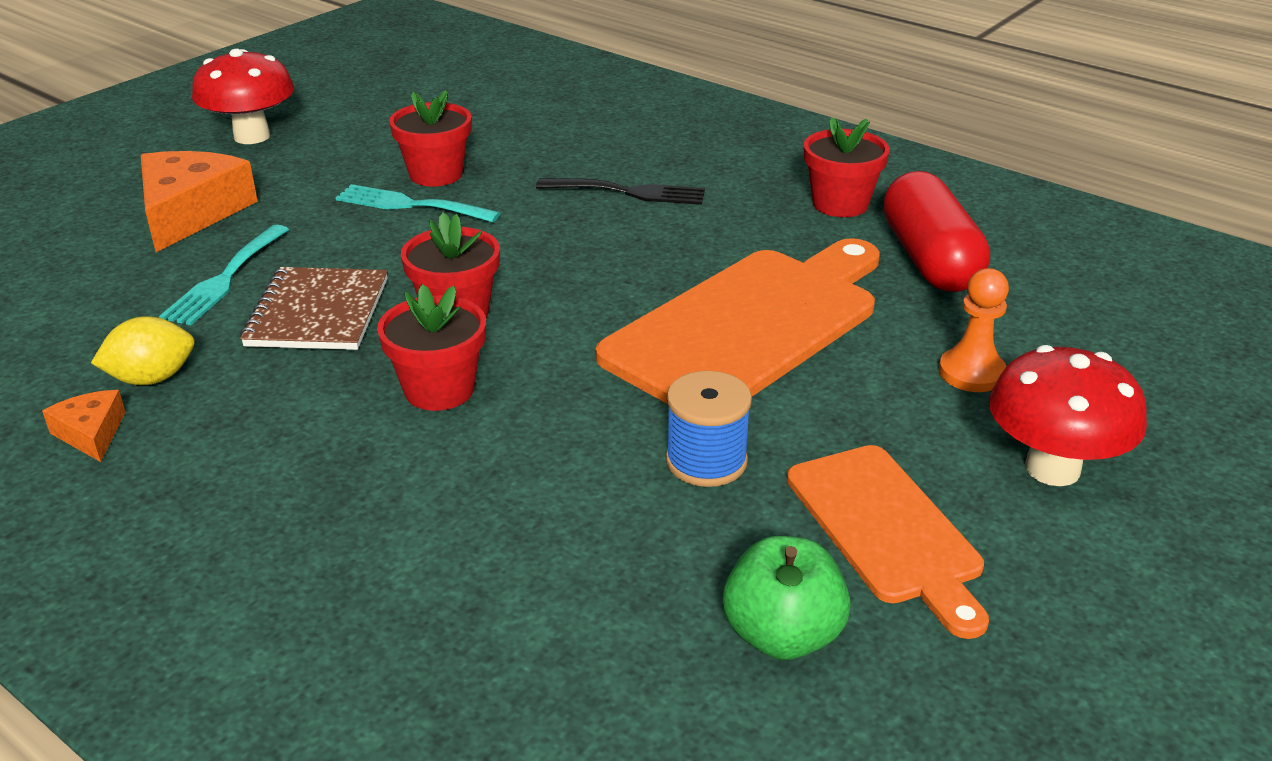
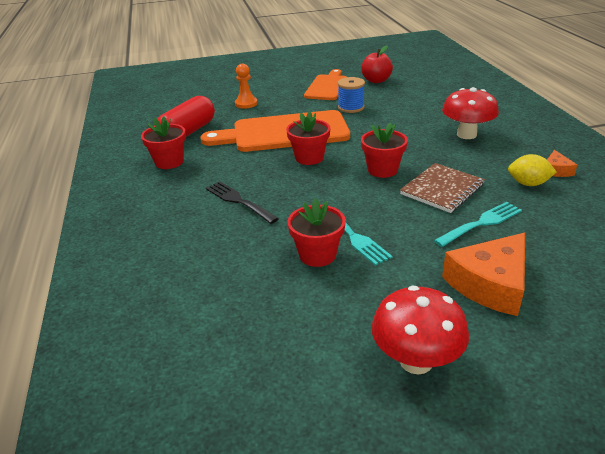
camera: 140 degrees left, 0 degrees up
red flower pot [377,284,486,411] -> red flower pot moved to [286,111,330,165]
green apple [723,536,851,660] -> red apple [361,45,393,83]
red mushroom [989,345,1147,486] -> red mushroom moved to [442,87,499,139]

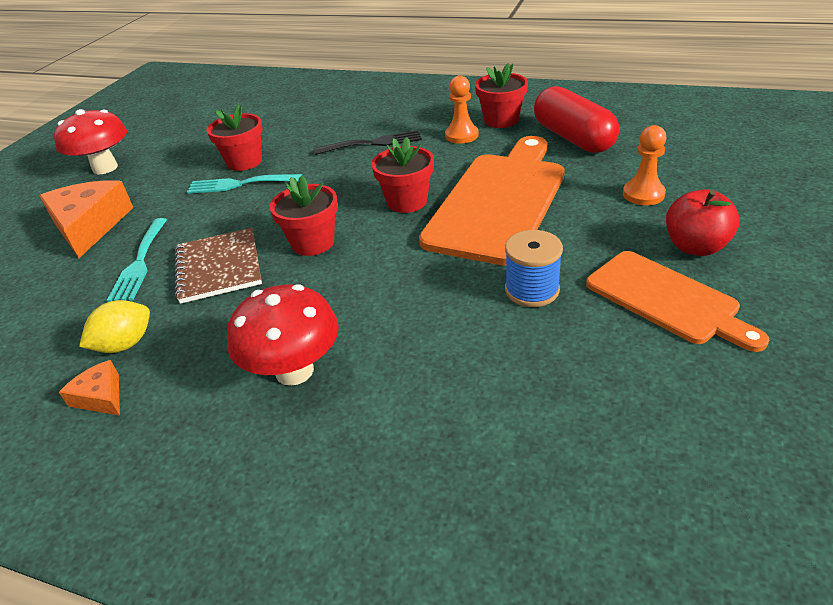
camera: 125 degrees right, 5 degrees up
red apple [361,45,393,83] -> red apple moved to [666,189,740,256]
none -> orange pawn [445,75,479,144]

